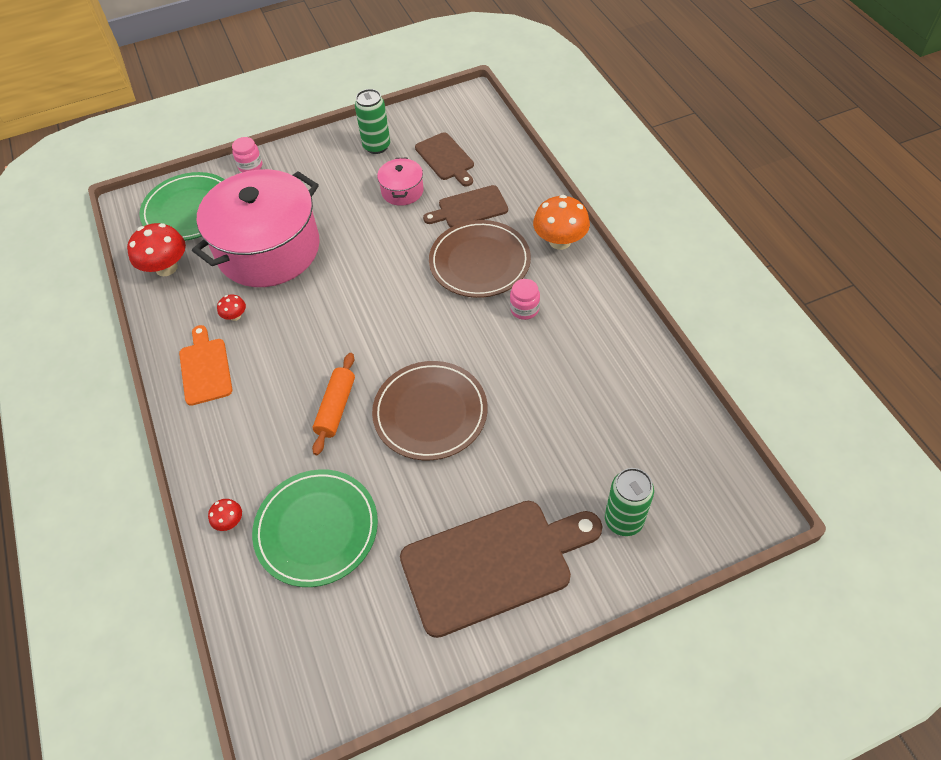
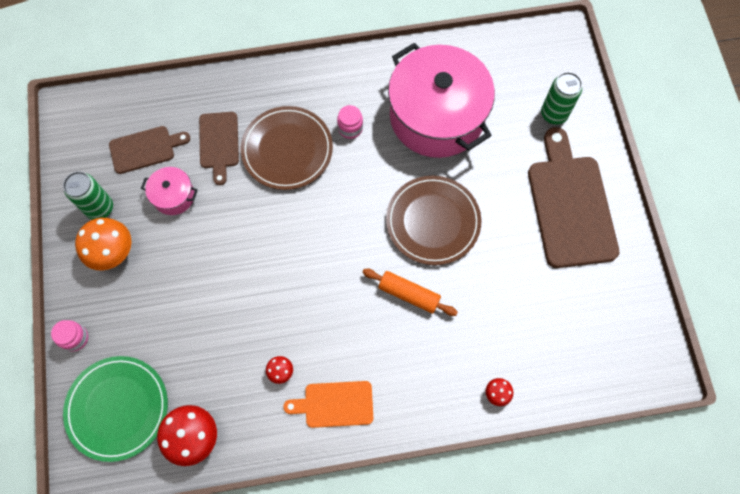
camera: 80 degrees left, 15 degrees up
pink pot [192,169,320,287] -> pink pot moved to [388,43,495,158]
green plate [252,469,378,587] -> none
orange mushroom [533,195,590,250] -> orange mushroom moved to [75,218,132,271]

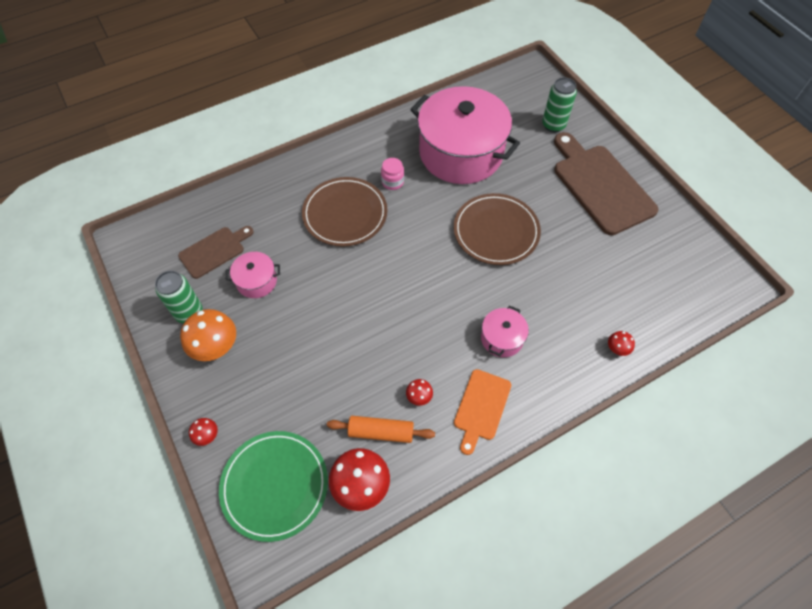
camera: 20 degrees left, 10 degrees down
pink jar [51,320,88,352] -> red mushroom [189,418,218,446]
brown cutting board [199,112,239,185] -> none
orange cutting board [283,381,373,428] -> orange cutting board turned 45 degrees counterclockwise [454,369,511,455]
orange rolling pin [362,269,458,316] -> orange rolling pin moved to [327,416,435,443]
none -> pink pot [481,305,529,357]

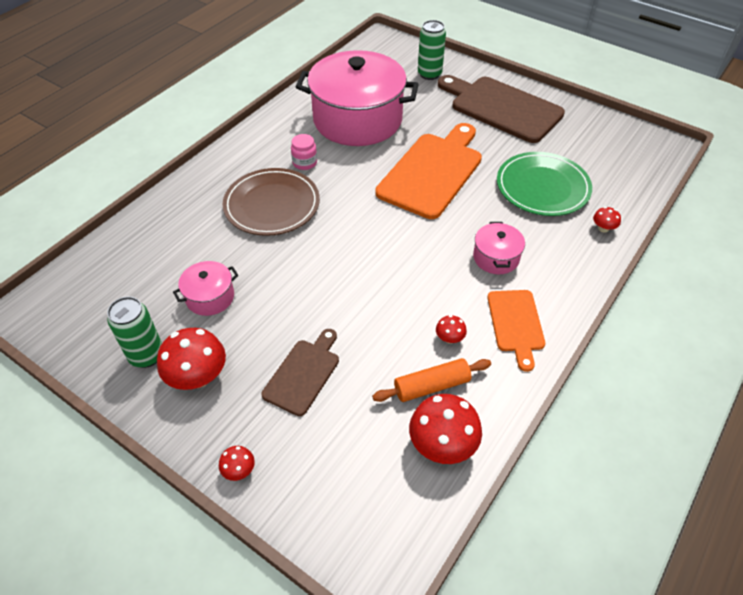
camera: 25 degrees left, 10 degrees down
brown cutting board [178,226,254,279] -> brown cutting board moved to [262,329,339,416]
orange mushroom [180,309,236,361] -> red mushroom [157,328,226,390]
green plate [219,431,328,542] -> green plate moved to [497,152,592,216]
brown plate [454,193,541,265] -> orange cutting board [375,123,482,219]

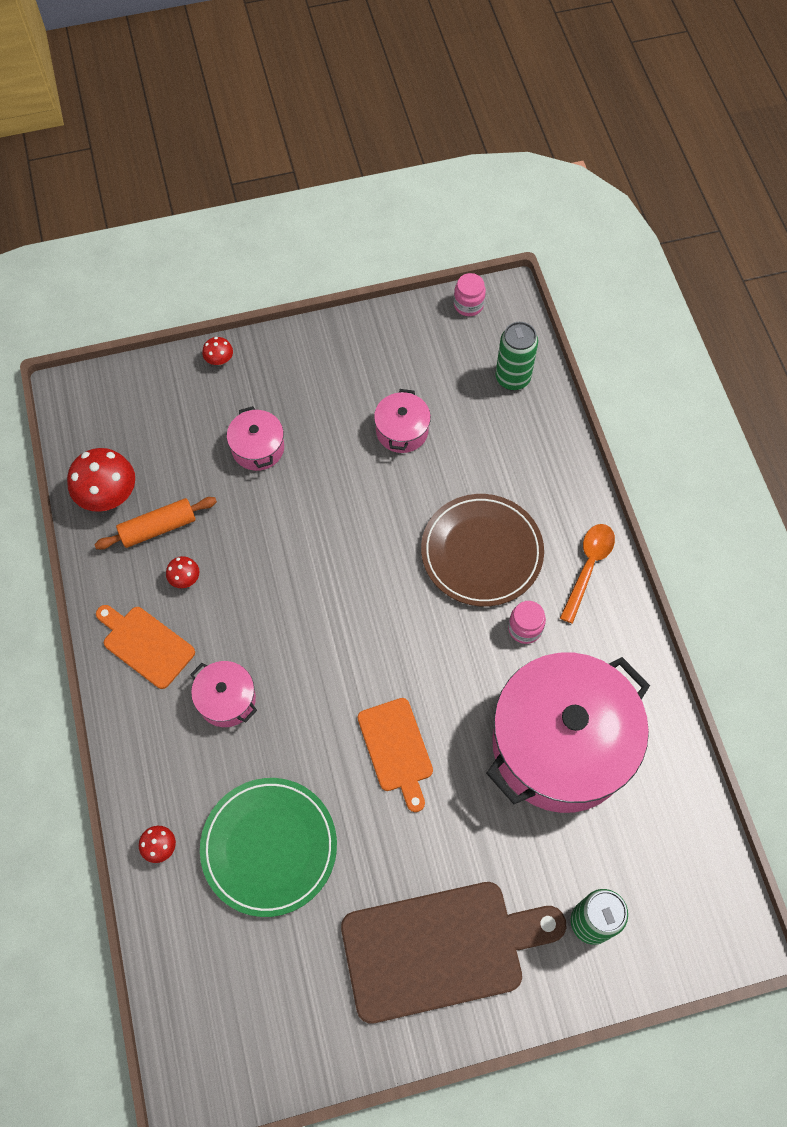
camera: 130 degrees right, 15 degrees up
green can [107,297,162,368] -> green can moved to [495,322,538,391]
red mushroom [157,328,226,390] -> none
brown cutting board [262,329,339,416] -> pink pot [227,406,284,471]
orange rolling pin [372,358,491,402] -> orange rolling pin turned 45 degrees clockwise [94,497,217,550]
orange cutting board [375,123,482,219] -> orange cutting board [358,698,433,812], size x0.55
none -> pink jar [454,273,486,316]
none -> orange spoon [560,524,615,624]

